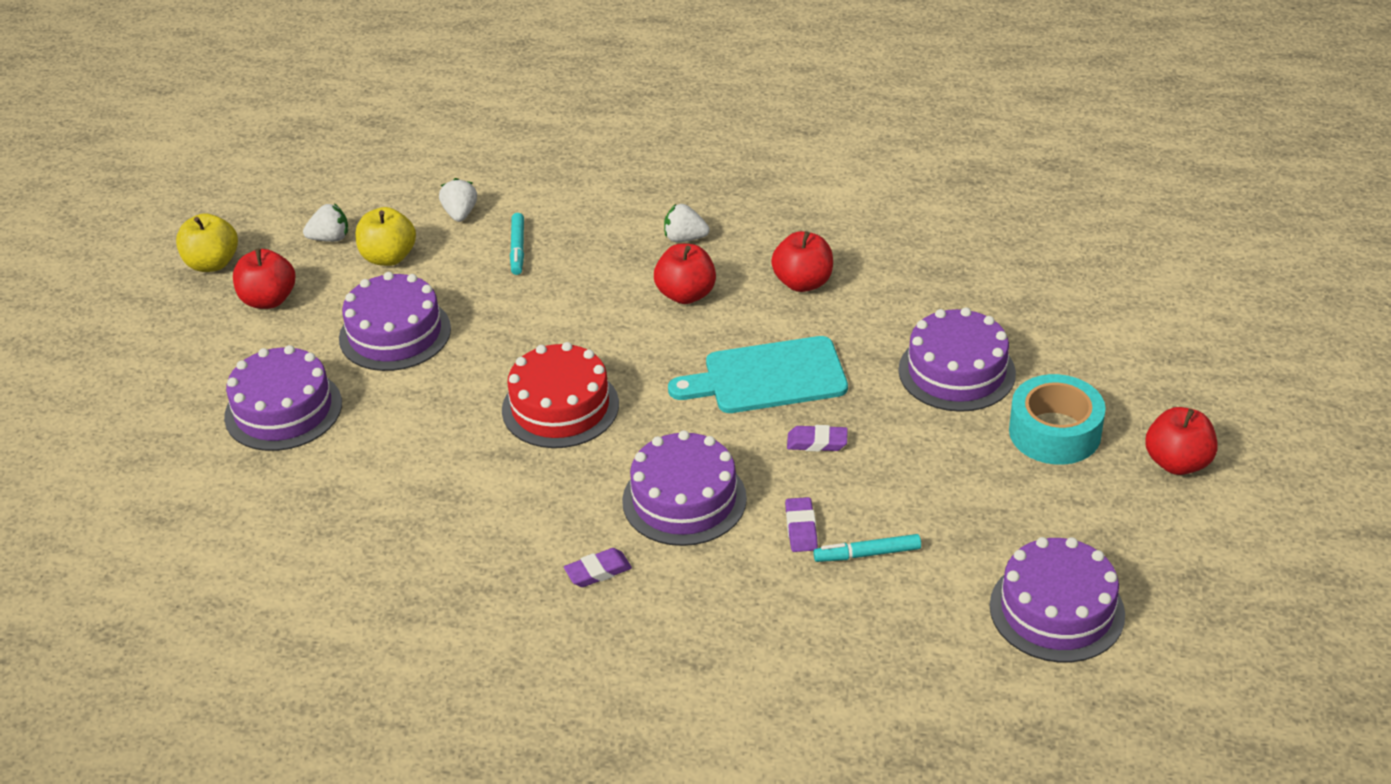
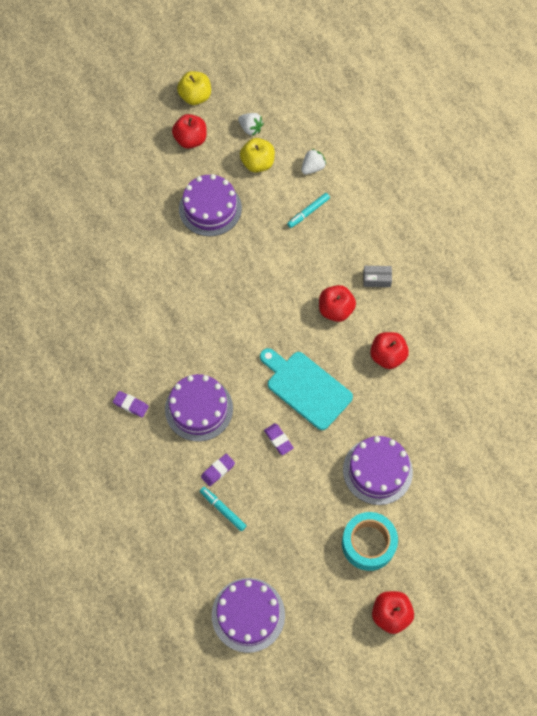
camera: 50 degrees right, 25 degrees up
purple cake [224,345,342,451] -> none
red cake [502,342,619,448] -> none
white strawberry [664,204,710,242] -> grey box [363,266,392,287]

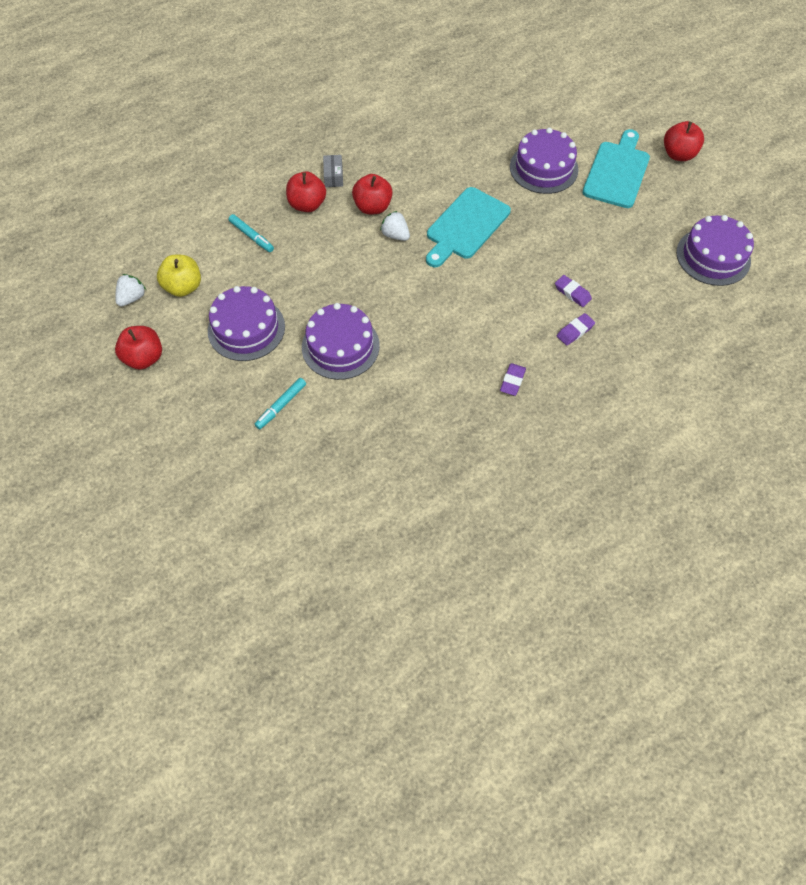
camera: 95 degrees left, 5 degrees down
purple cake [165,374,233,442] -> purple cake moved to [302,303,380,380]
yellow apple [177,71,211,105] -> none
turquoise marker [200,487,247,531] -> turquoise marker moved to [255,378,306,429]
purple eraser [264,423,294,455] -> purple eraser moved to [557,313,595,346]
white strawberry [301,149,326,174] -> white strawberry moved to [380,211,410,241]
turquoise tape [342,512,398,571] -> turquoise cutting board [582,129,650,208]
red apple [370,332,409,369] -> red apple moved to [286,171,326,212]

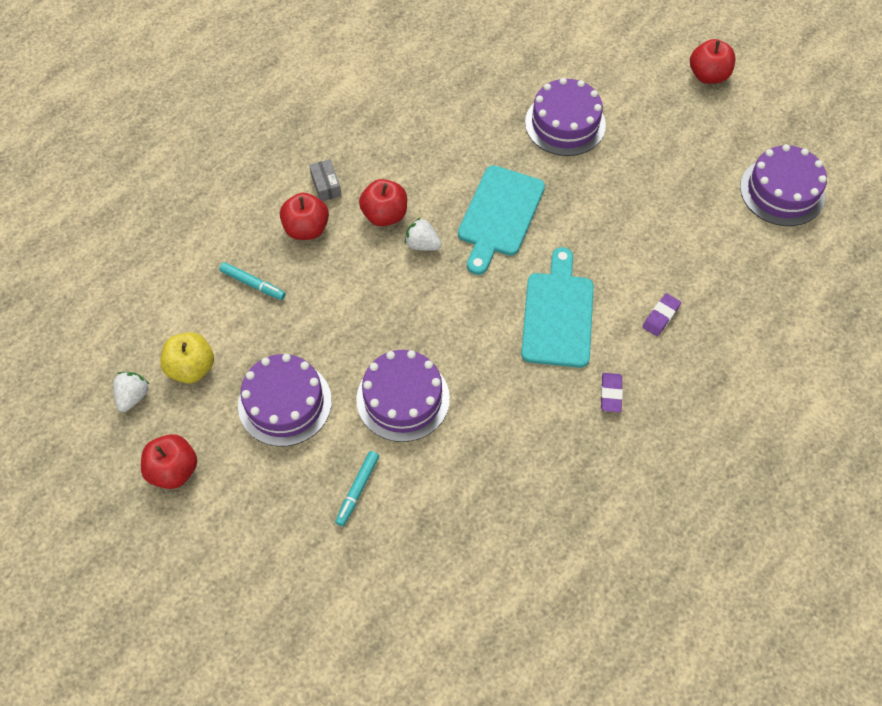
camera: 15 degrees left, 0 degrees up
purple eraser [555,275,592,307] -> none
turquoise cutting board [582,129,650,208] -> turquoise cutting board moved to [521,247,594,368]

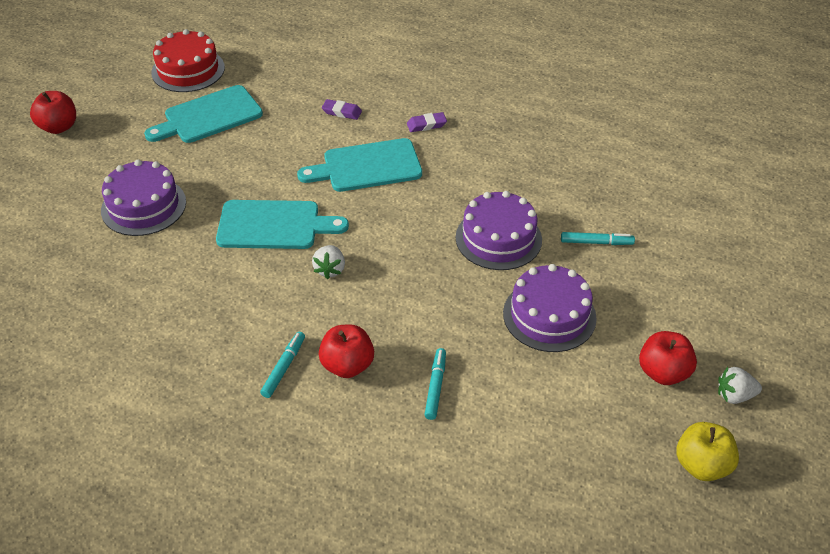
camera: 110 degrees left, 15 degrees down
white strawberry [113,372,149,412] -> white strawberry moved to [718,367,762,404]
yellow apple [160,332,214,384] -> yellow apple moved to [676,422,739,481]
grey box [309,159,341,201] -> turquoise marker [260,332,305,398]
red apple [359,179,407,226] -> none
purple cake [740,144,827,226] -> red cake [151,29,225,92]
none -> turquoise cutting board [144,85,263,143]

